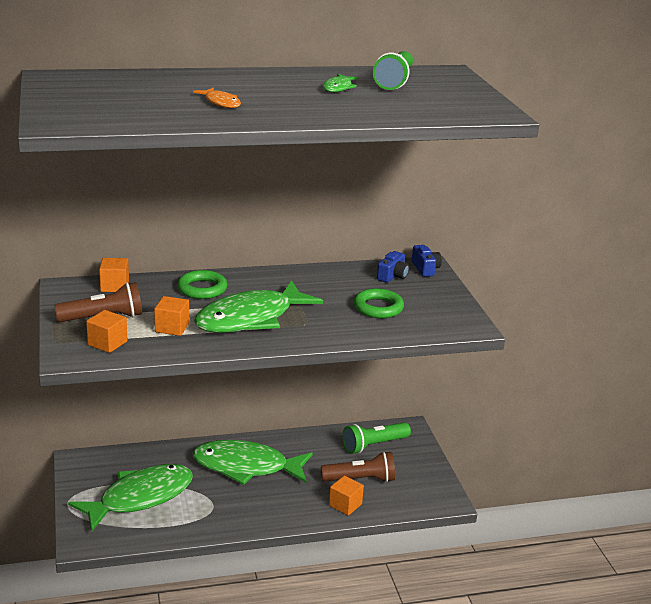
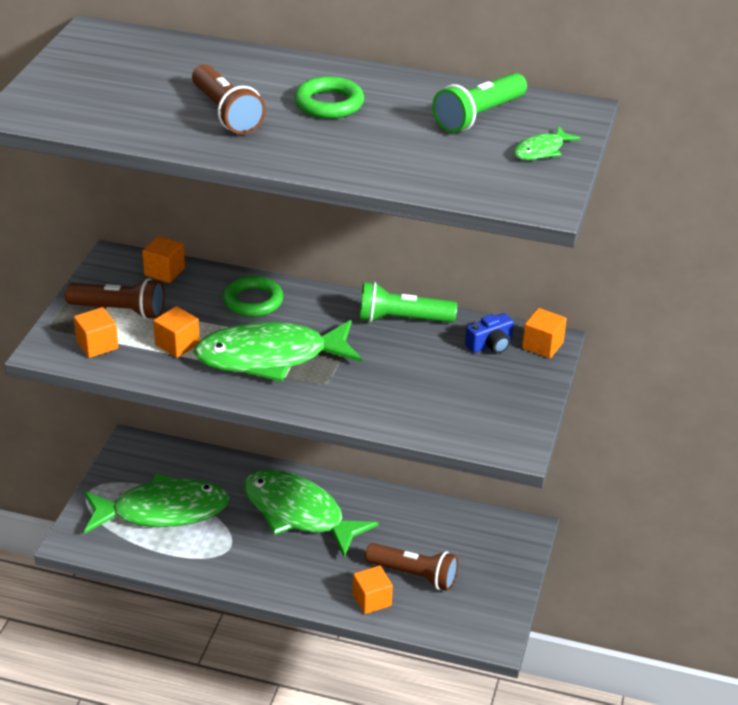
camera: 30 degrees right, 10 degrees up
orange fish [193,87,241,108] -> brown flashlight [192,64,266,134]
green fish [323,74,358,92] -> green fish moved to [514,127,581,160]
green flashlight [342,422,411,454] -> green flashlight moved to [359,282,457,323]
green ring [354,288,404,318] -> green ring moved to [295,76,364,119]
blue camera [412,245,442,277] -> orange cube [522,308,567,358]

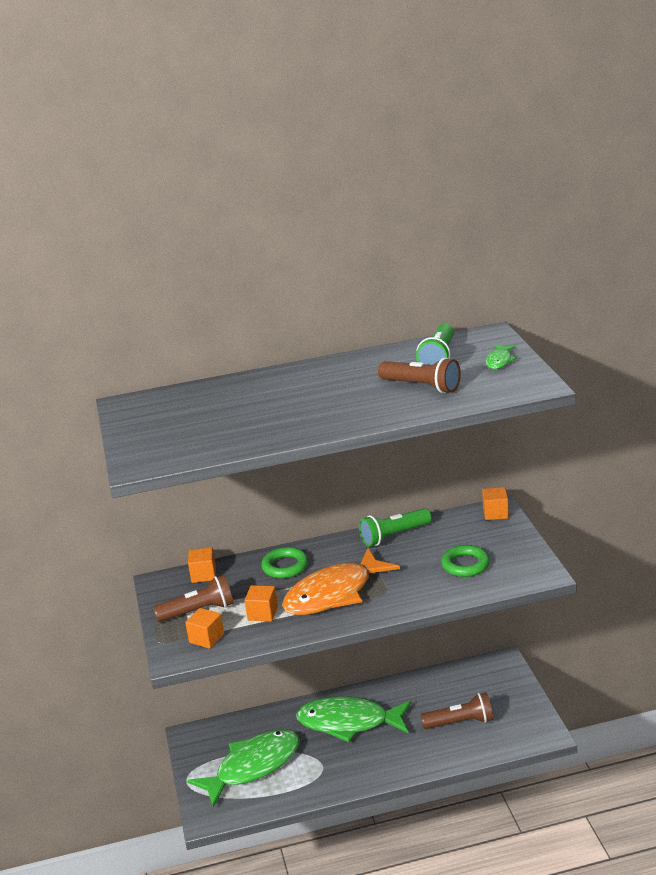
camera: 25 degrees left, 10 degrees down
brown flashlight [192,64,266,134] -> brown flashlight moved to [378,357,461,393]
green fish [193,320,362,382] -> orange fish [282,548,400,615]
green ring [295,76,364,119] -> green ring moved to [441,545,490,577]
orange cube [352,565,393,614] -> none
blue camera [465,313,514,354] -> none

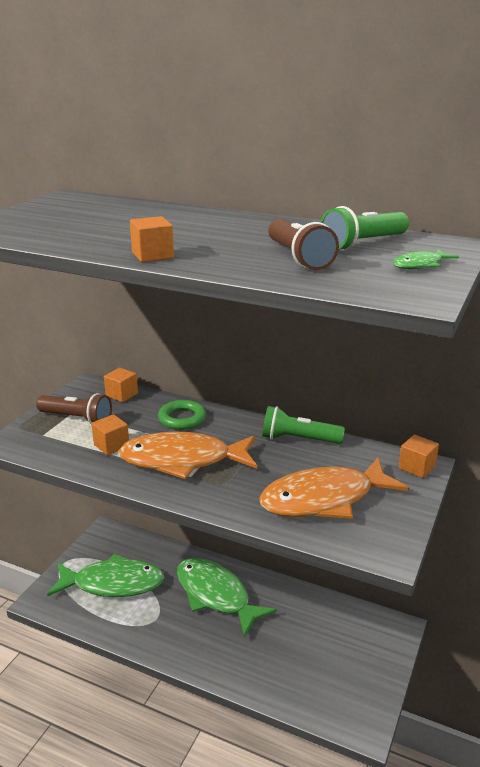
camera: 35 degrees right, 0 degrees up
orange cube [185,608,224,649] -> orange cube moved to [130,216,174,262]
brown flashlight [421,692,493,729] -> none
green ring [441,545,490,577] -> orange fish [259,457,409,519]

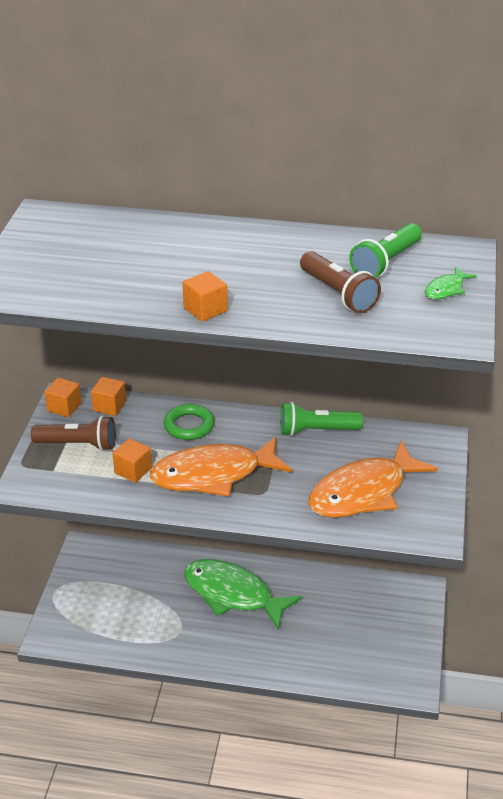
camera: 15 degrees left, 10 degrees up
green fish [47,554,165,597] -> none
orange cube [399,435,439,478] -> orange cube moved to [45,378,82,417]

